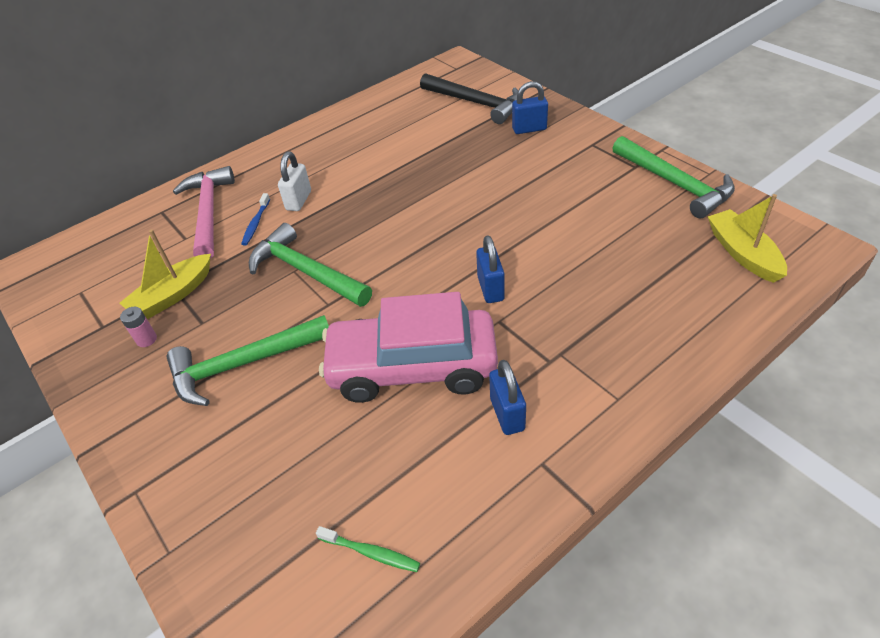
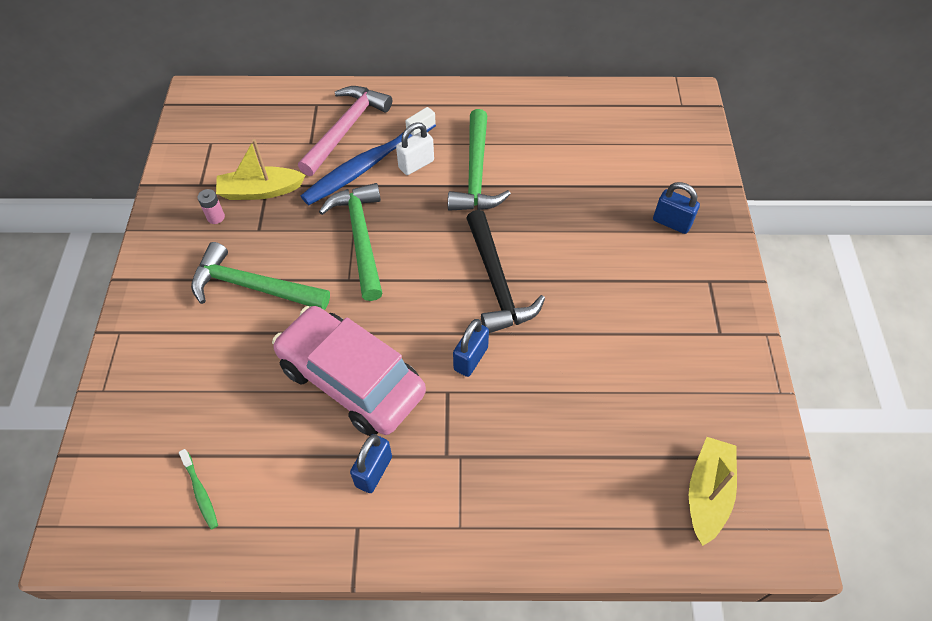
camera: 35 degrees right, 10 degrees up
blue toothbrush [241,193,270,246] -> blue toothbrush [301,107,436,205], size x2.37
black hammer [420,73,518,124] -> black hammer moved to [466,210,545,333]
green hammer [612,136,735,219] -> green hammer moved to [448,109,511,211]

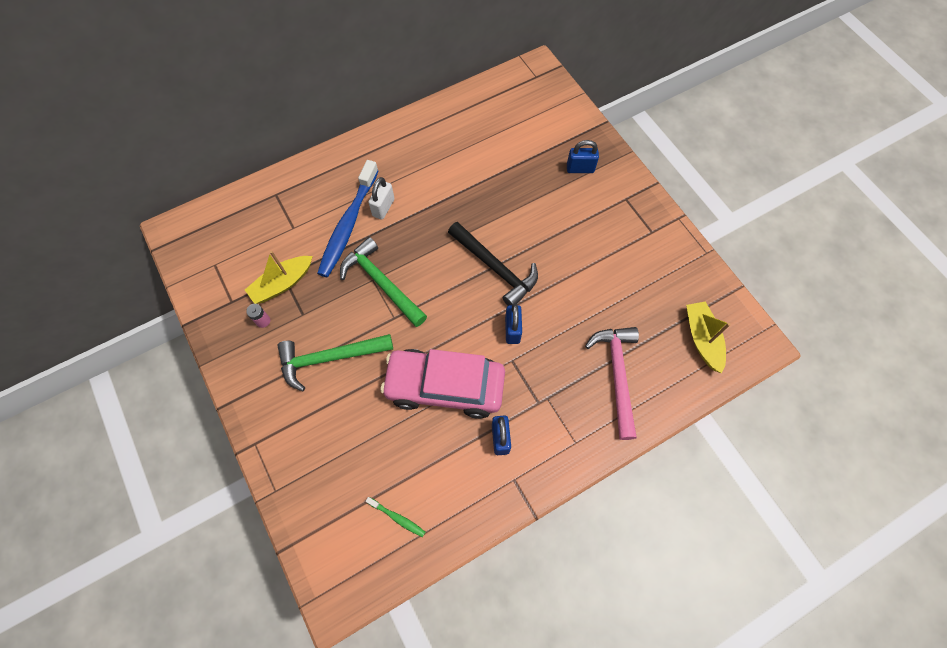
camera: 30 degrees left, 10 degrees up
pink hammer [298,86,392,176] -> pink hammer moved to [585,327,639,440]
green hammer [448,109,511,211] -> none

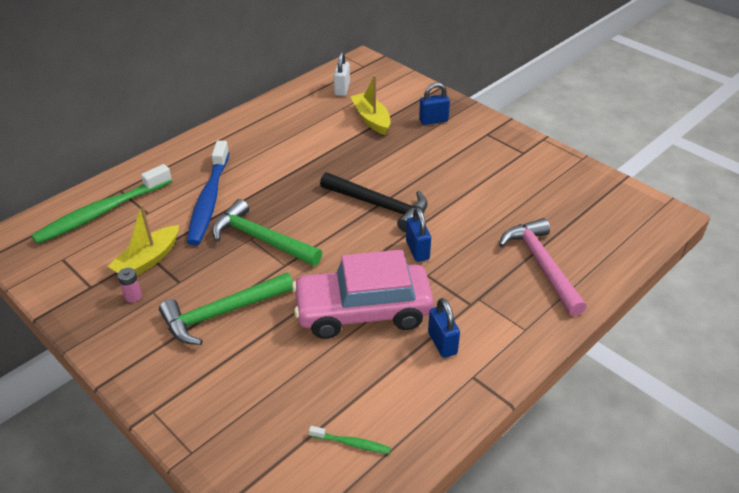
camera: 15 degrees left, 25 degrees down
white padlock [368,177,394,220] -> white padlock moved to [334,51,350,96]
yellow boat [686,301,731,374] -> yellow boat moved to [350,75,391,135]
none -> green toothbrush [31,164,172,244]

